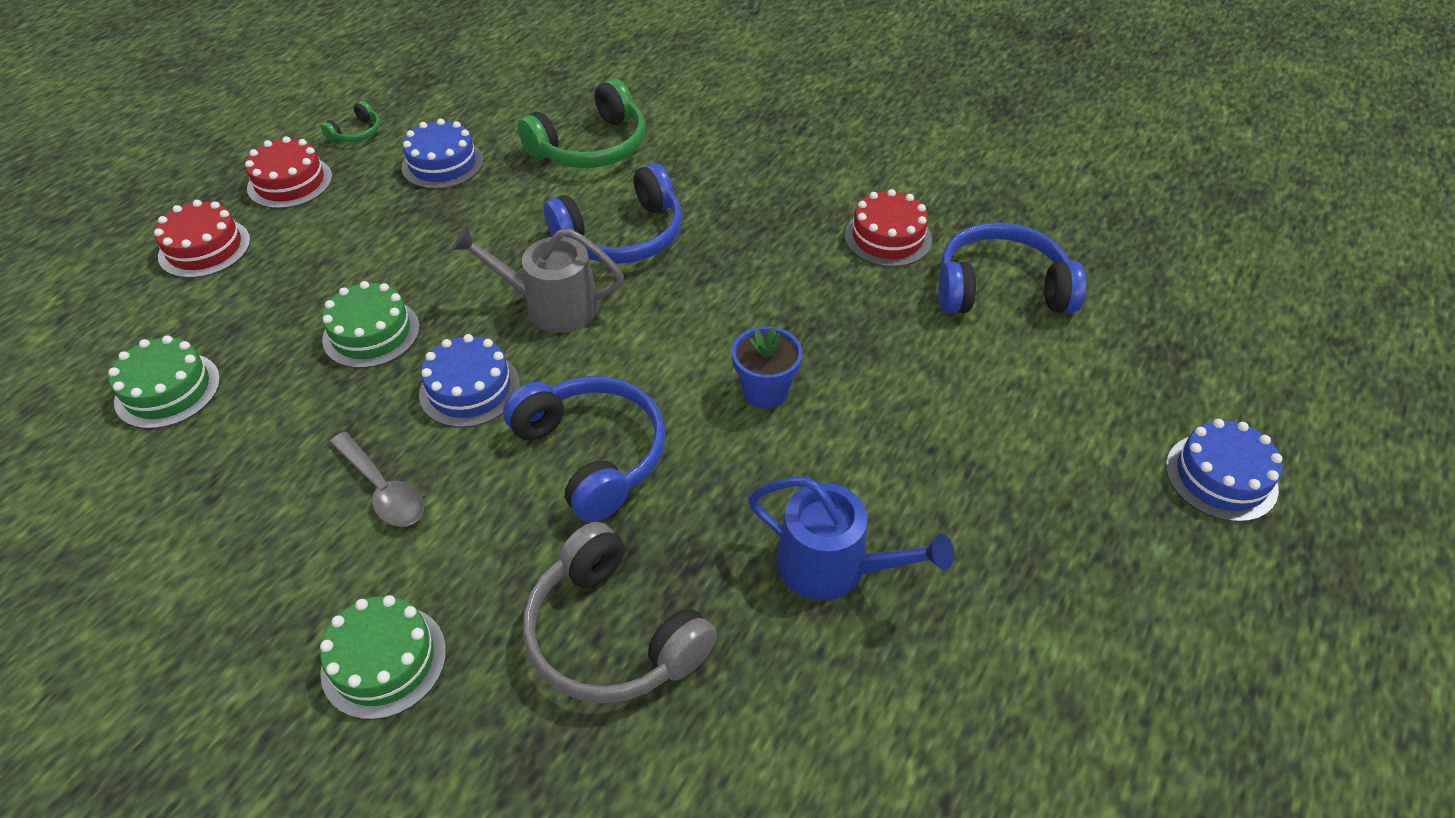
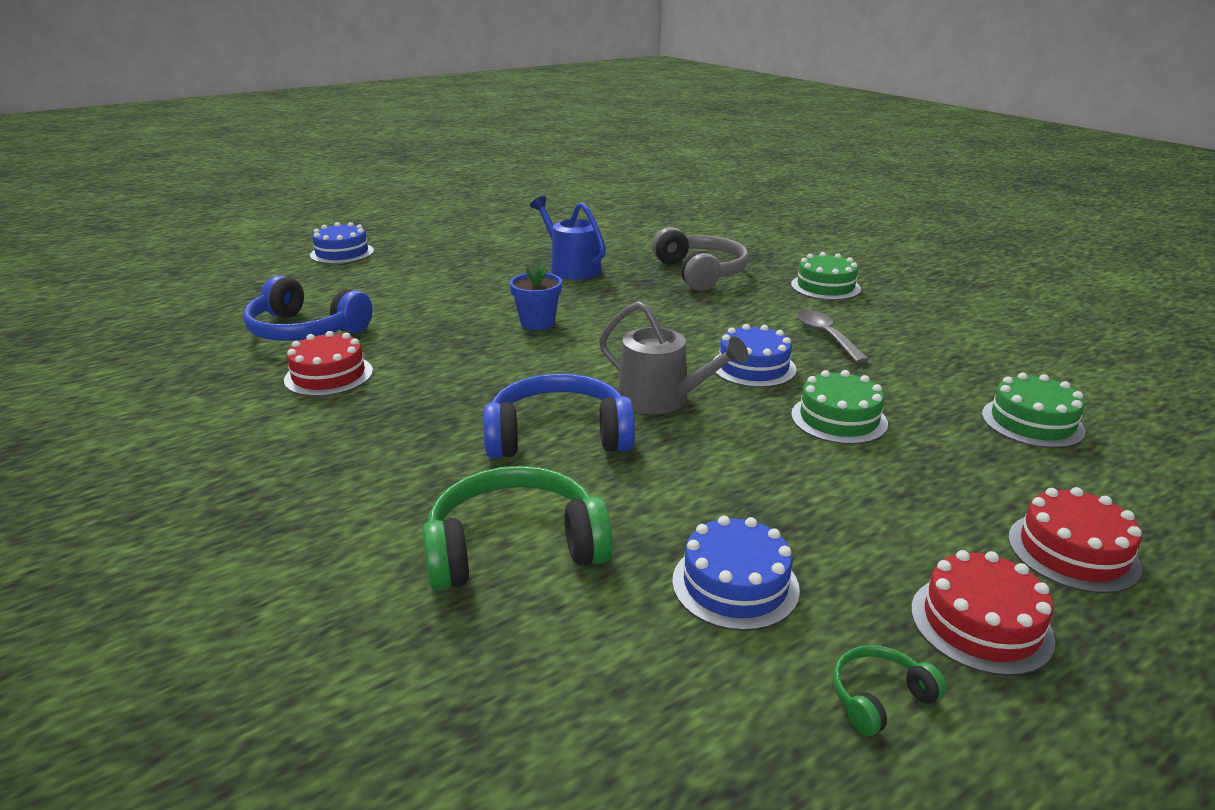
camera: 155 degrees left, 20 degrees down
blue headphones [503,376,665,522] -> none

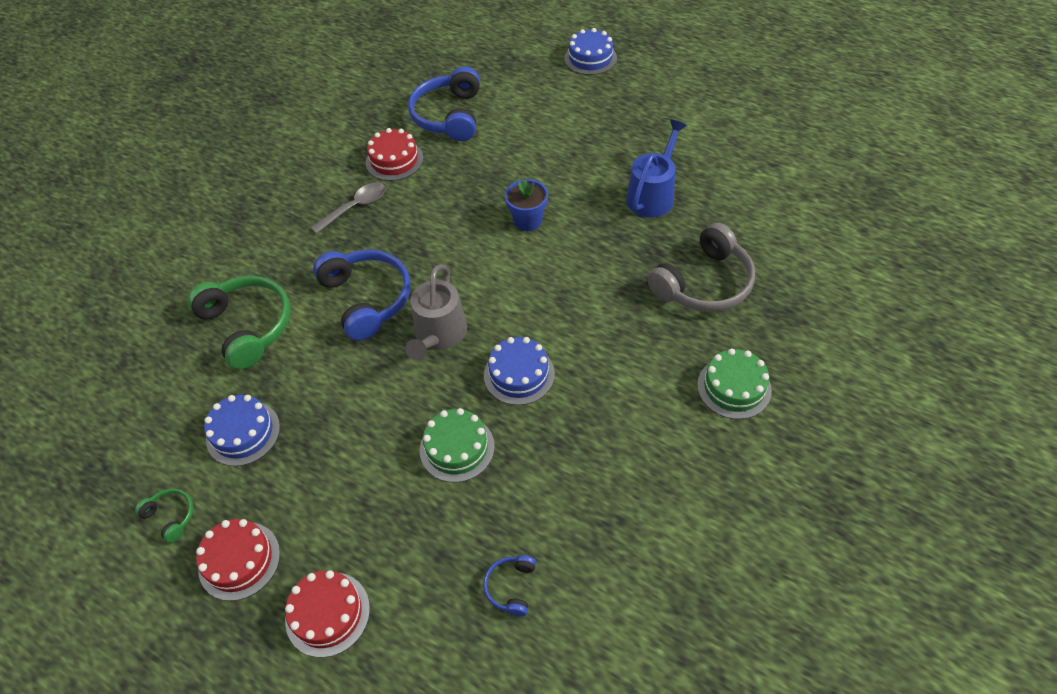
camera: 70 degrees right, 25 degrees up
grey spoon [797,310,869,363] -> grey spoon moved to [311,182,386,234]
green cake [982,373,1086,448] -> blue headphones [483,555,536,616]

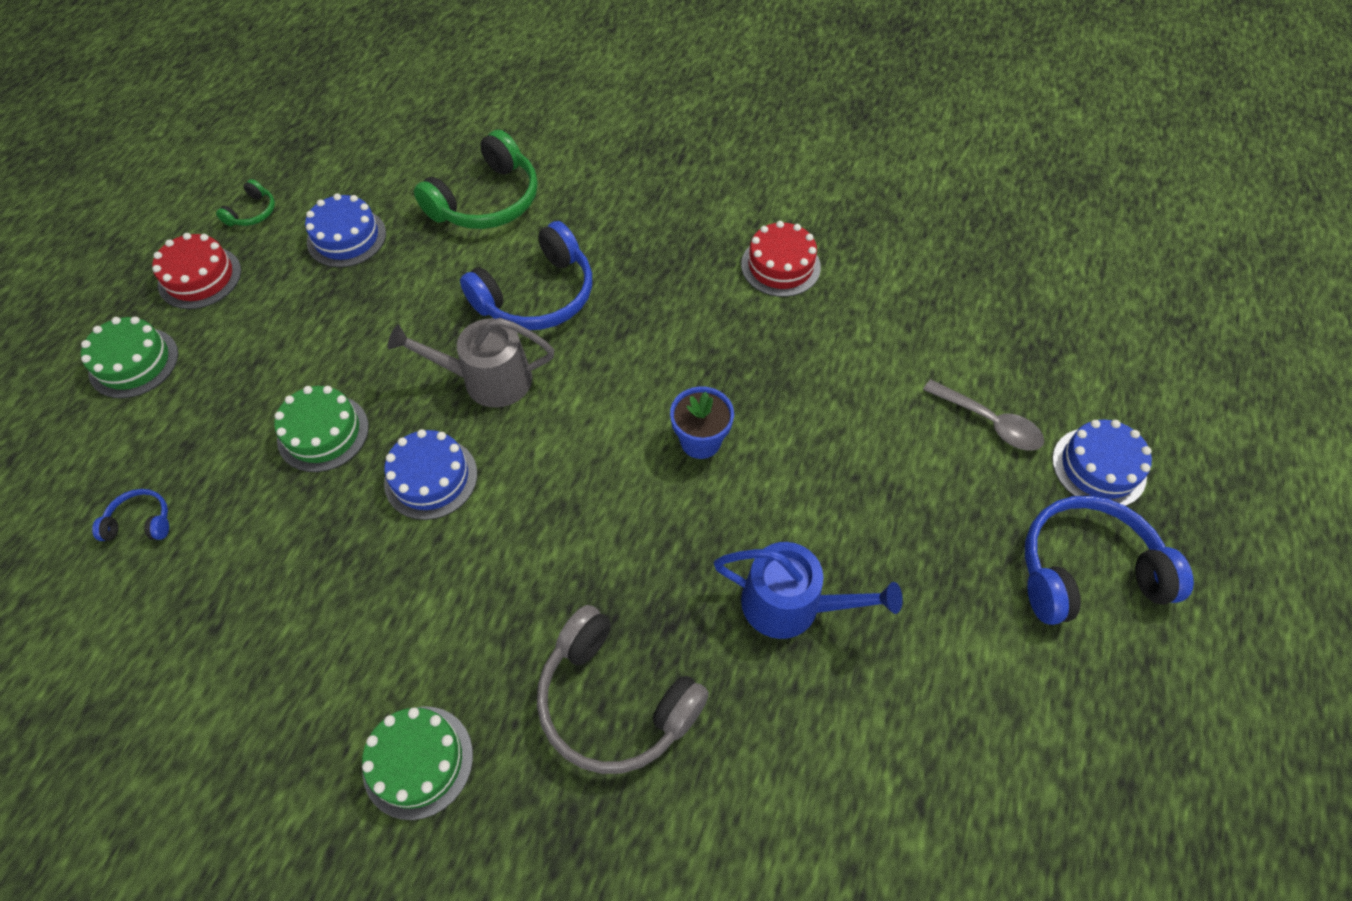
camera: 75 degrees right, 5 degrees up
red cake [285,570,370,658] -> green cake [81,317,178,398]
grey spoon [311,182,386,234] -> grey spoon moved to [923,379,1044,451]
blue headphones [408,67,480,141] -> blue headphones moved to [1025,496,1194,625]

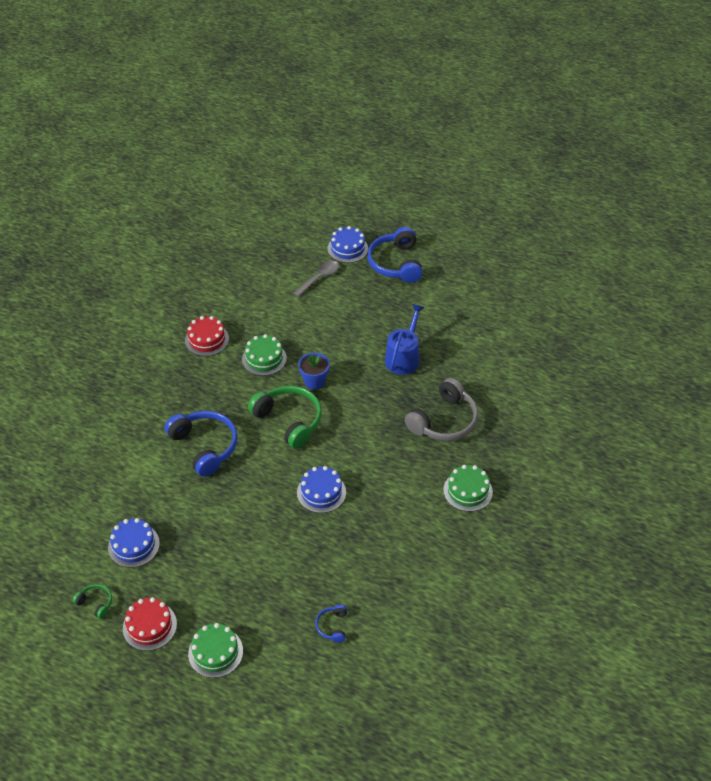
camera: 85 degrees left, 10 degrees down
green cake [274,386,369,472] -> green cake moved to [242,334,287,376]
grey watering can [388,318,554,408] -> none
green headphones [414,130,538,229] -> green headphones moved to [248,386,322,449]

